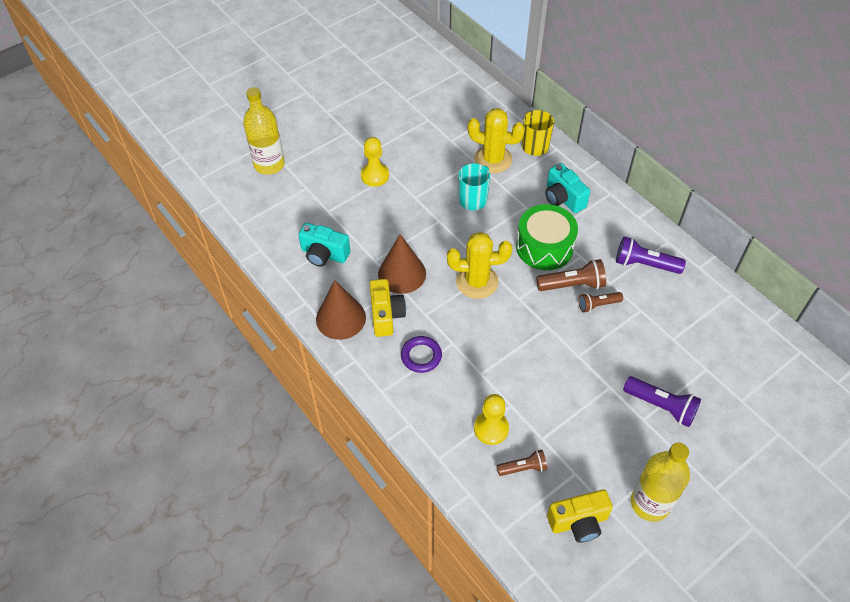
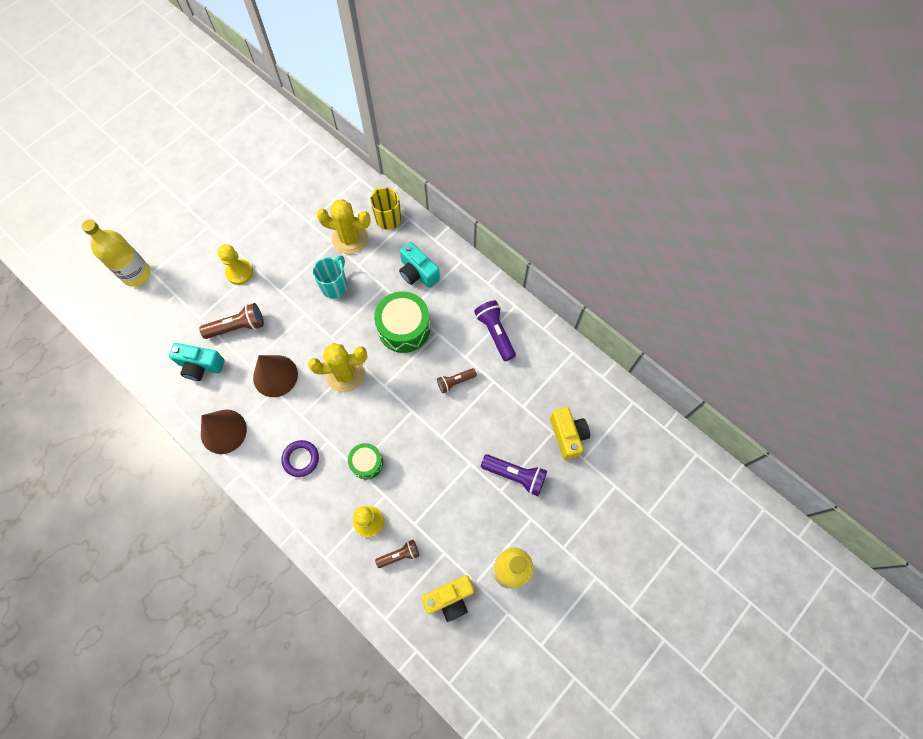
camera: 10 degrees left, 15 degrees up
yellow camera [370,279,406,337] -> yellow camera moved to [550,407,590,460]
brown flashlight [536,259,606,291] -> brown flashlight moved to [199,303,264,339]
purple flashlight [616,236,686,274] -> purple flashlight turned 60 degrees clockwise [474,300,516,361]
none -> green drum [348,443,383,480]

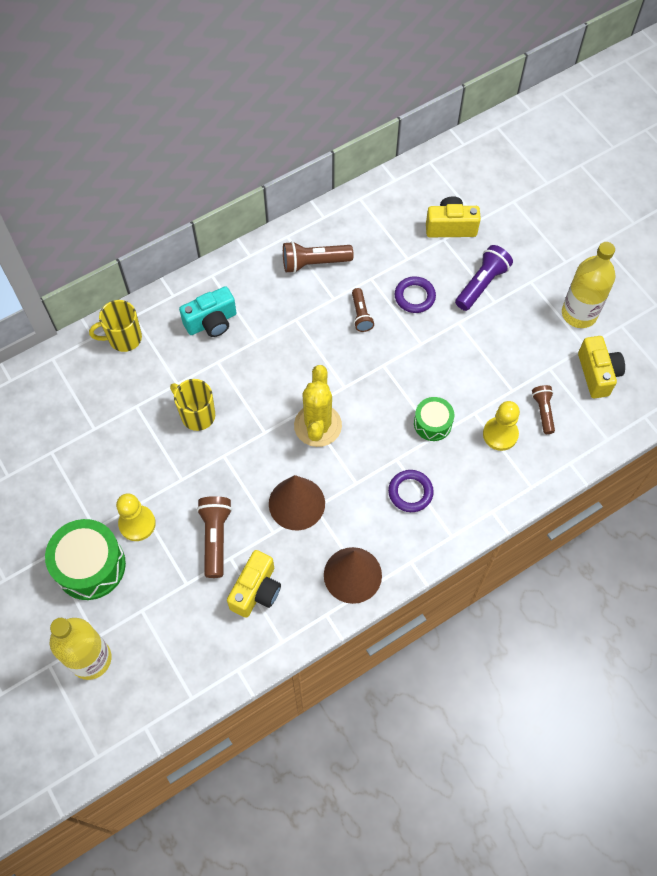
camera: 75 degrees left, 5 degrees down
turquoise camera [169,343,225,381] -> yellow camera [227,550,281,618]
turquoise mug [313,256,348,299] -> yellow mug [170,379,215,431]
yellow cactus [316,199,371,254] -> none
green drum [374,291,430,353] -> green drum moved to [45,519,126,600]
purple flashlight [474,300,516,361] -> brown flashlight [283,241,354,273]
none -> purple ring [395,276,436,313]

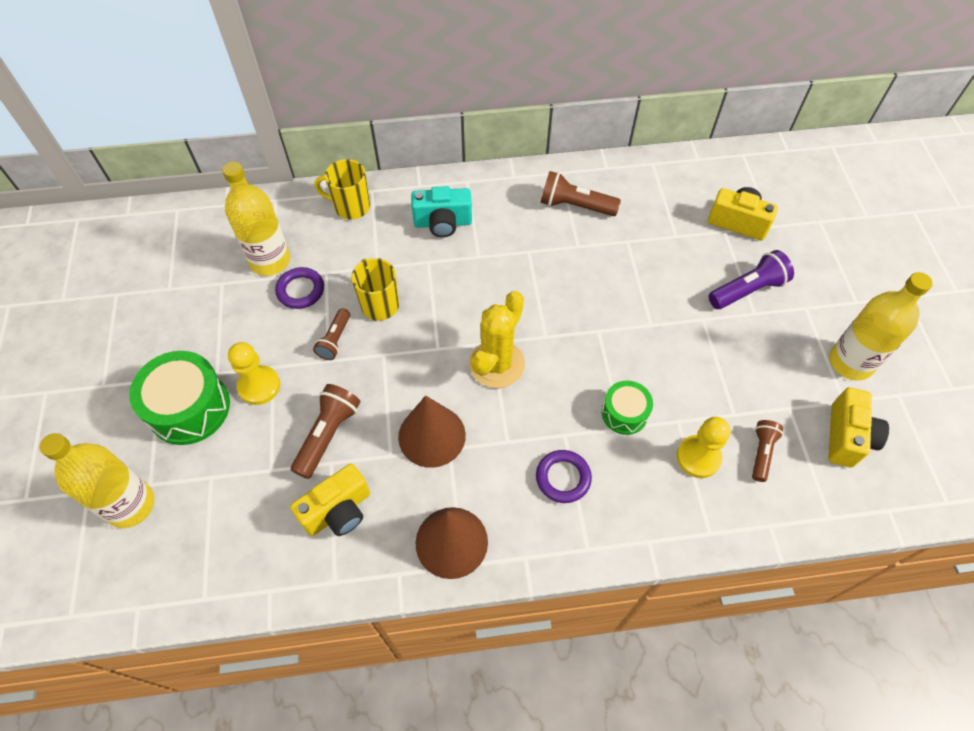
camera: 25 degrees right, 5 degrees down
brown flashlight [352,288,374,332] -> brown flashlight moved to [313,308,350,360]
purple ring [395,276,436,313] -> purple ring moved to [275,267,324,309]
none -> yellow bottle [222,162,290,276]

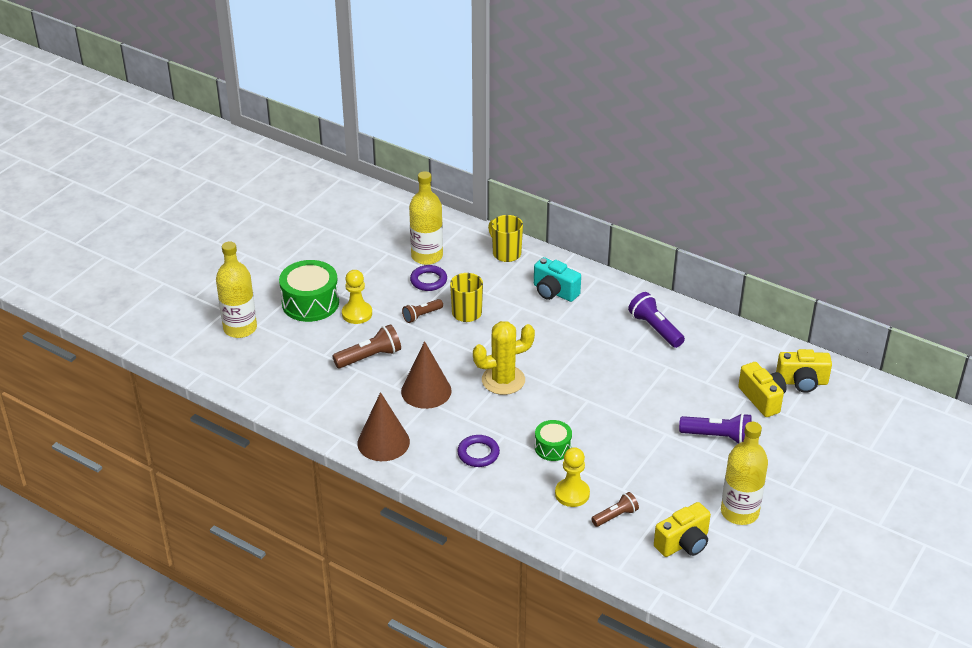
camera: 40 degrees right, 20 degrees down
yellow camera [290,463,370,536] -> yellow camera moved to [776,349,832,393]
brown flashlight [541,171,621,216] -> purple flashlight [628,292,685,348]

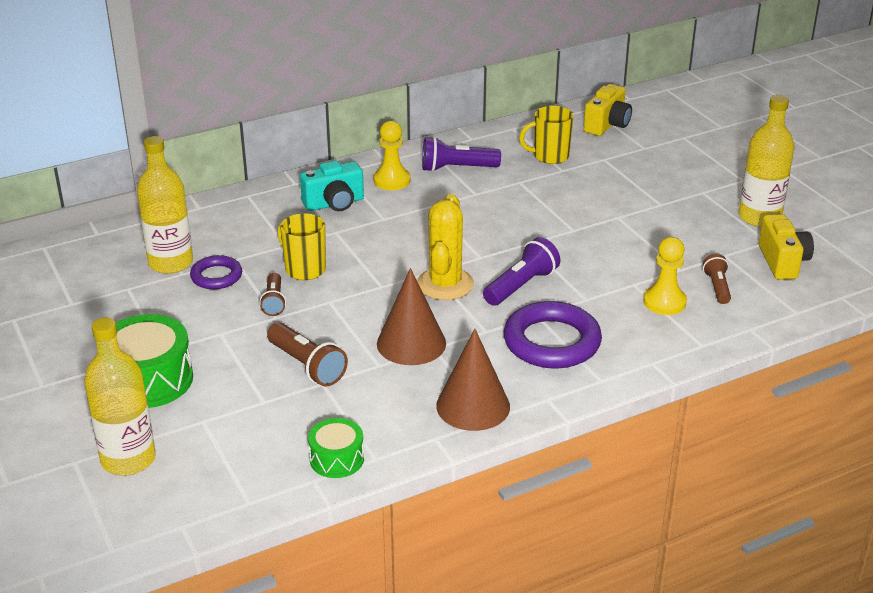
camera: 60 degrees left, 5 degrees down
brown flashlight [332,324,401,368] -> brown flashlight turned 135 degrees clockwise [267,323,348,387]
yellow pawn [342,270,372,324] -> yellow pawn moved to [373,121,411,190]
purple ring [457,435,500,467] -> purple ring [504,301,602,368], size x1.76
yellow mug [488,215,523,262] -> yellow mug moved to [519,106,574,164]
green drum [535,420,572,461] -> green drum moved to [308,418,364,478]
purple flashlight [679,413,752,444] -> purple flashlight moved to [483,237,561,306]
yellow camera [738,362,787,417] -> none

